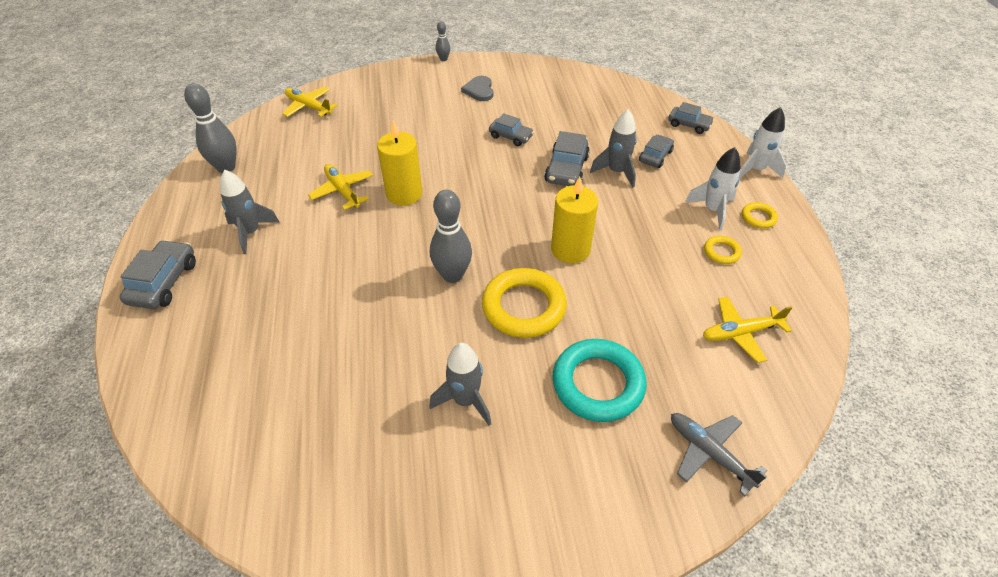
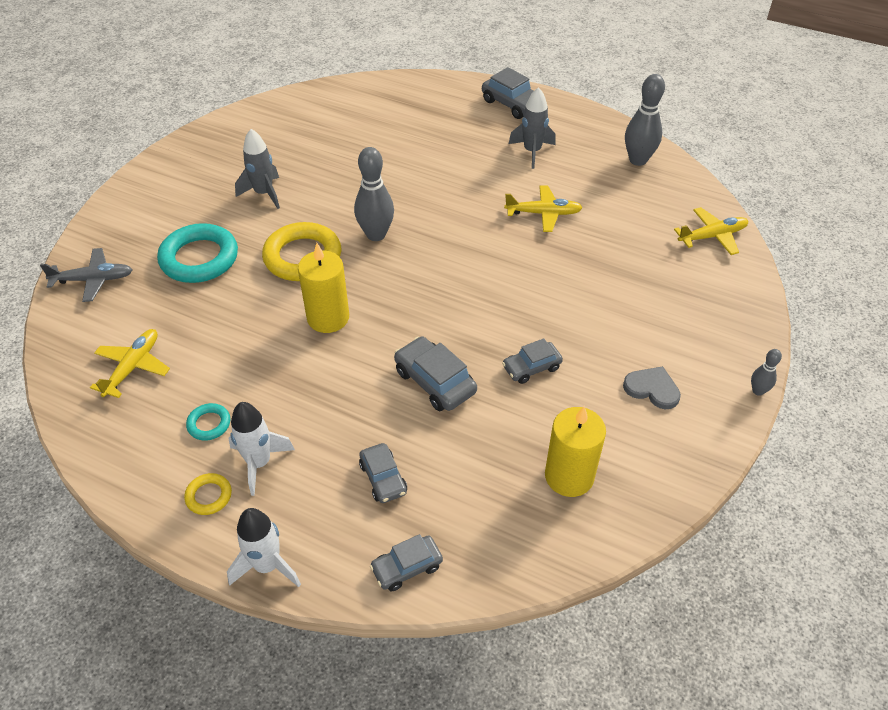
camera: 125 degrees right, 0 degrees up
yellow candle [377,121,422,206] -> yellow candle moved to [545,406,606,497]
grey rocket [590,110,637,187] -> none
yellow ring [704,236,742,264] -> turquoise ring [186,403,230,441]

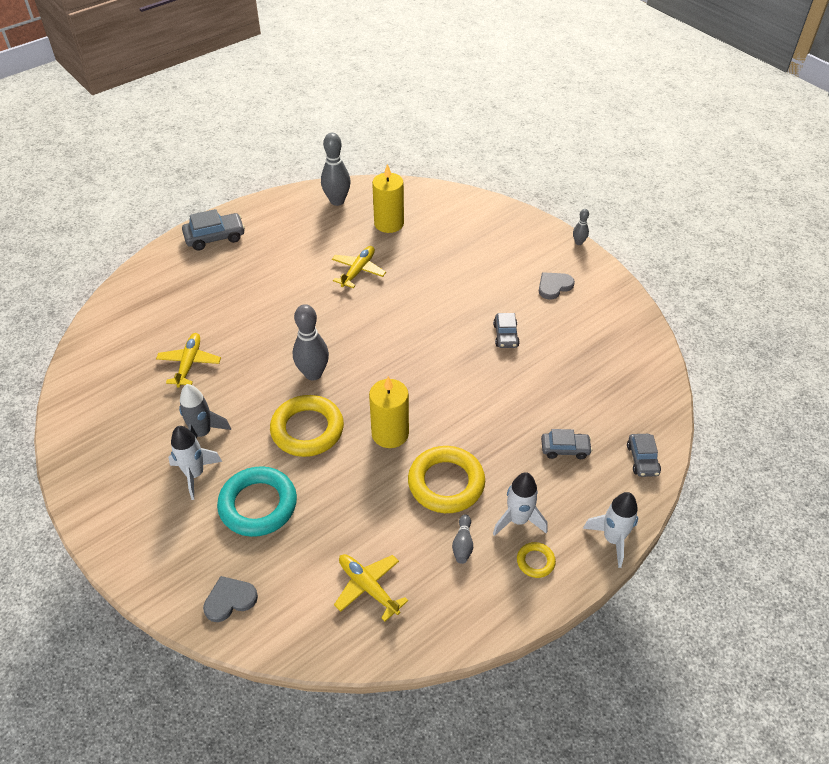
camera: 65 degrees left, 0 degrees up
grey plane [40,248,132,302] -> grey heart [203,576,258,622]
turquoise ring [186,403,230,441] -> grey bowling pin [452,514,473,564]
grey car [394,337,477,411] -> none
grey rocket [509,87,556,169] -> none
yellow candle [545,406,606,497] -> yellow candle moved to [372,164,404,233]
yellow plane [674,207,748,255] -> yellow plane moved to [156,333,221,388]
none -> white rocket [168,426,222,500]
none -> yellow ring [408,446,485,513]

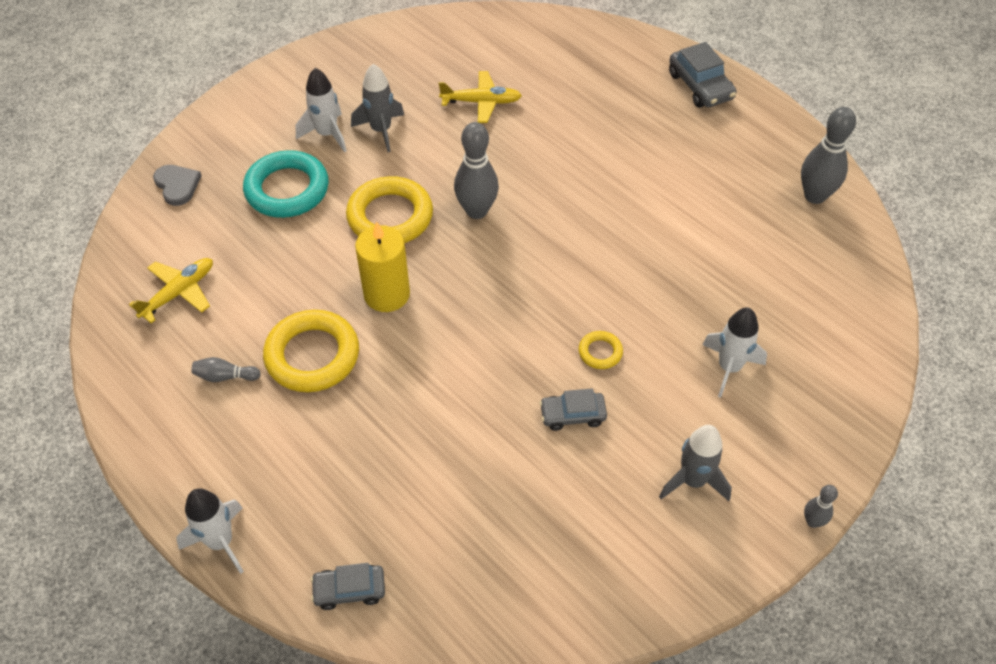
camera: 85 degrees right, 5 degrees up
yellow plane [332,246,386,288] -> none
yellow candle [372,164,404,233] -> none
white rocket [493,472,548,536] -> white rocket moved to [702,308,767,398]
yellow ring [517,542,556,578] -> yellow ring moved to [578,331,623,369]
grey heart [539,272,575,300] -> grey rocket [659,425,732,501]
grey car [541,429,592,459] -> none

